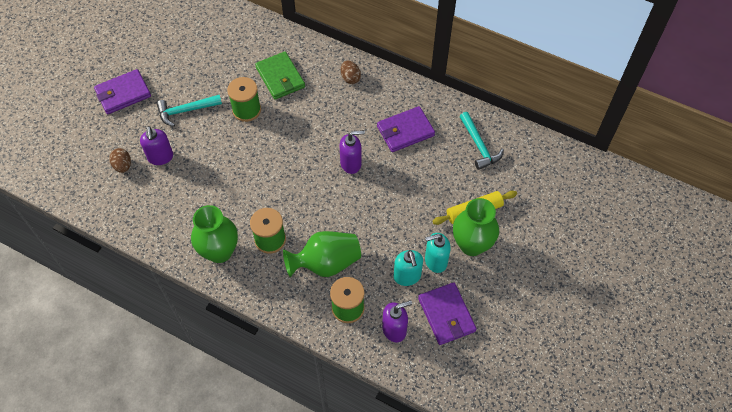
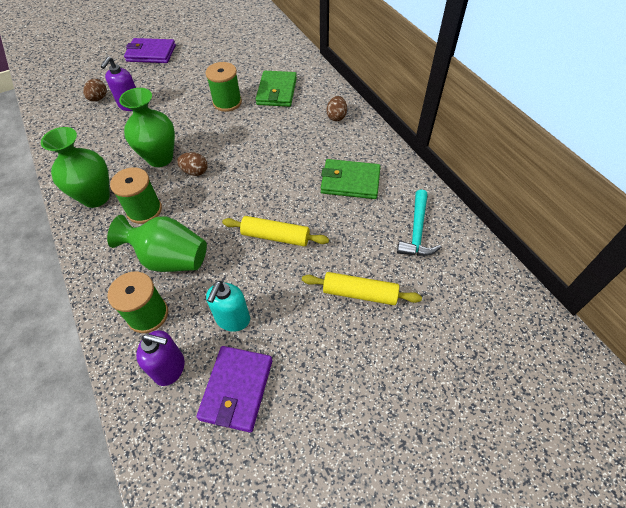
camera: 35 degrees right, 5 degrees down
turquoise hammer [157,95,222,127] -> none
purple soap dispenser [340,130,365,174] -> none
purple wallet [377,106,435,152] -> green wallet [321,159,381,199]
turquoise soap dispenser [425,233,451,273] -> none
green vase [453,198,499,256] -> green vase moved to [119,88,175,167]
none -> brown egg [177,152,208,176]
none -> yellow rolling pin [222,216,329,246]

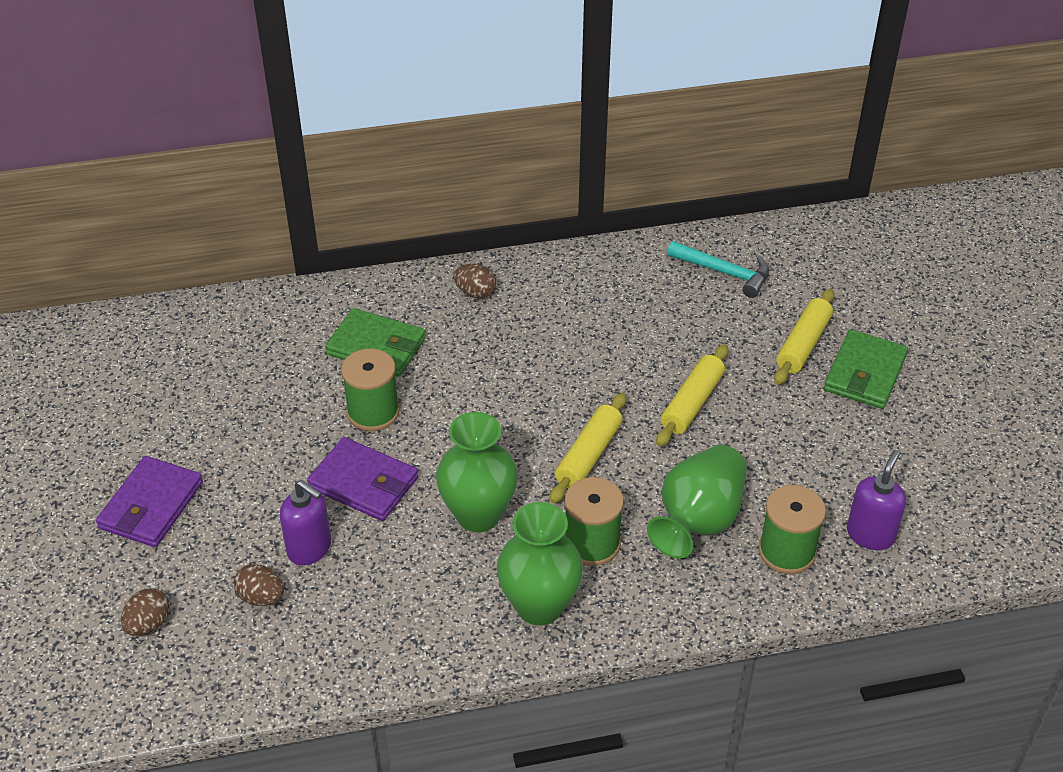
camera: 75 degrees left, 10 degrees down
brown egg [177,152,208,176] -> brown egg moved to [121,588,170,636]
purple wallet [196,346,272,433] -> purple wallet moved to [307,437,418,521]
turquoise soap dispenser [206,281,250,332] -> none
green wallet [321,159,381,199] -> green wallet moved to [824,329,908,409]
none -> yellow rolling pin [550,393,626,503]

